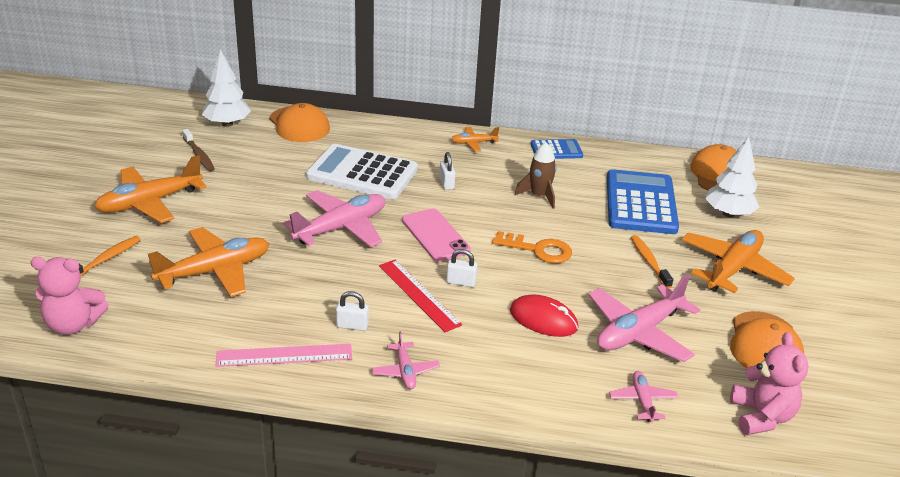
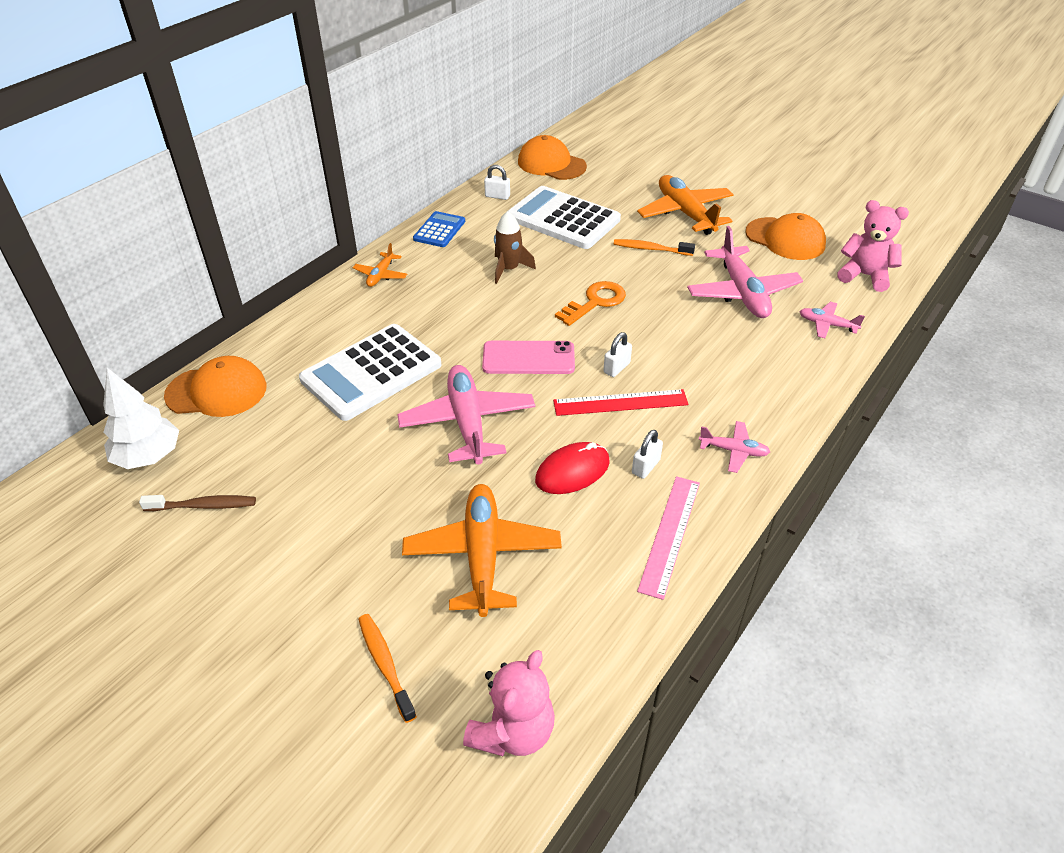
camera: 60 degrees left, 10 degrees up
orange plane [94,155,207,223] -> none
white padlock [439,152,455,190] -> white padlock moved to [484,165,510,200]
red mouse [510,294,578,337] -> red mouse moved to [535,442,610,494]
blue calculator [607,169,679,234] -> white calculator [508,186,621,249]
white tree [705,137,759,217] -> none

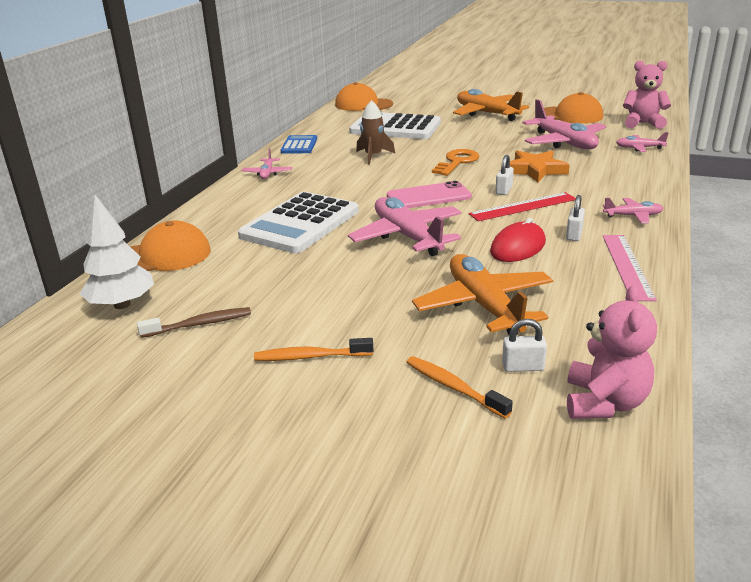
camera: 15 degrees left, 15 degrees down
orange plane [353,243,407,287] -> pink plane [241,148,292,179]
white padlock [484,165,510,200] -> white padlock moved to [502,319,547,372]
orange toothbrush [614,239,695,256] -> orange toothbrush moved to [254,338,374,361]
none -> orange star [509,150,570,182]

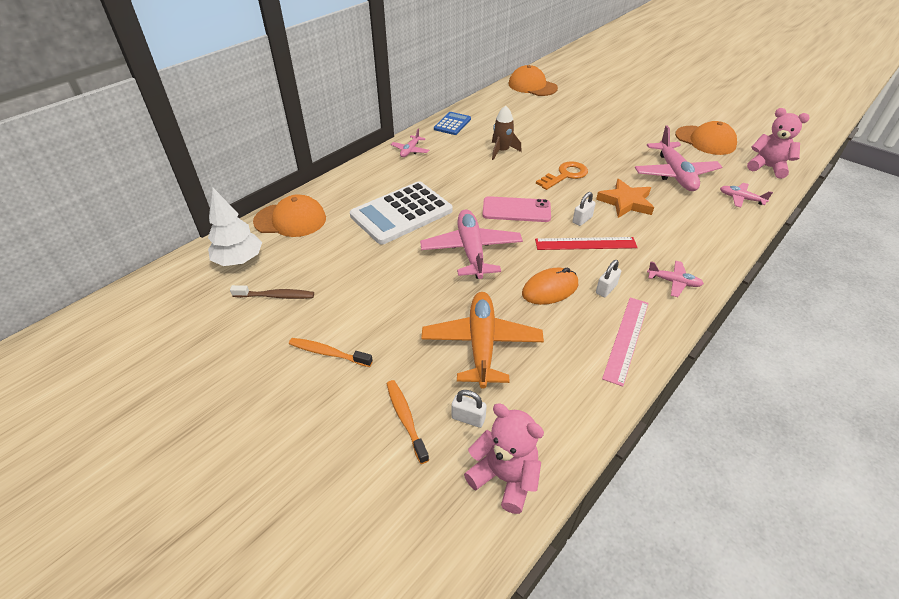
camera: 20 degrees right, 15 degrees up
white calculator [349,112,441,139] -> none
orange plane [453,89,529,121] -> none
red mouse [490,218,546,262] -> orange mouse [522,268,578,305]
pink teddy bear [567,285,657,419] -> pink teddy bear turned 90 degrees counterclockwise [464,403,544,514]

